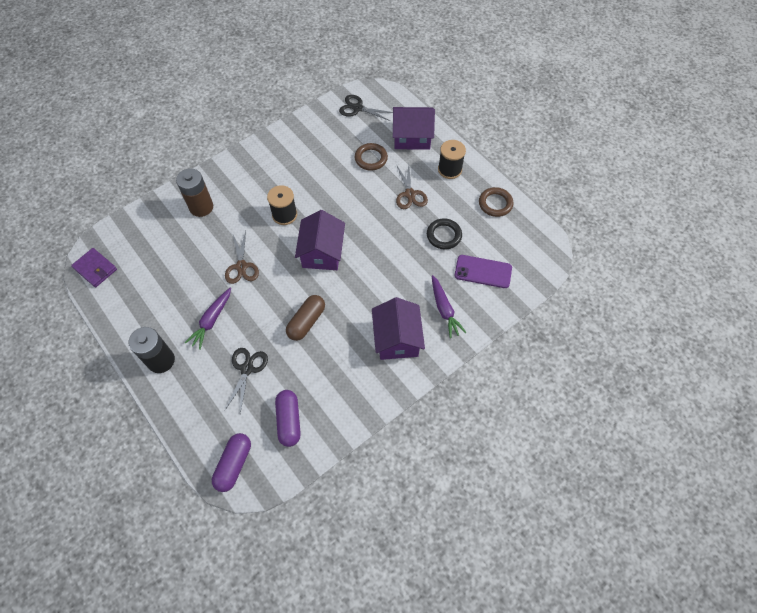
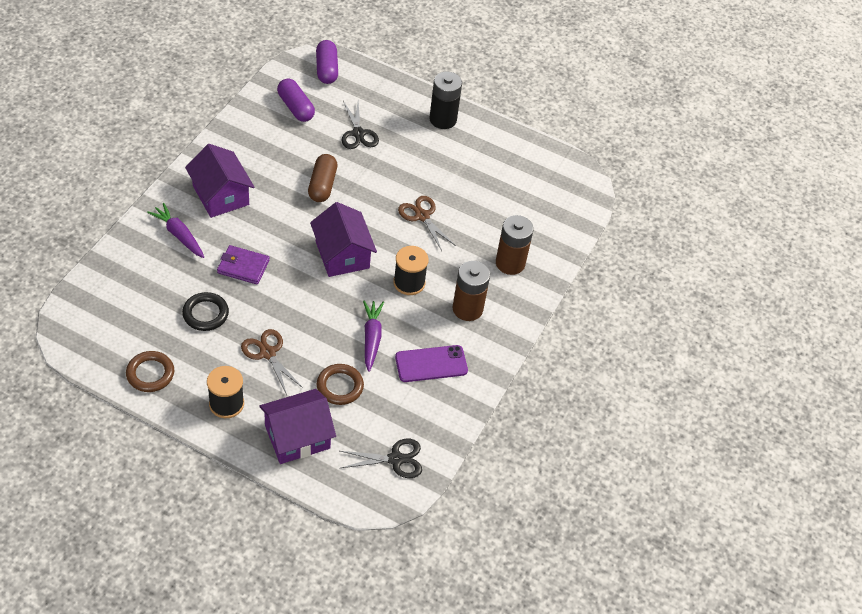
camera: 150 degrees right, 10 degrees down
purple wallet [71,248,117,287] -> purple wallet moved to [217,245,269,284]
purple carrot [185,288,231,350] -> purple carrot moved to [363,300,384,372]
purple phone [455,255,512,288] -> purple phone moved to [395,345,468,382]
none -> brown battery [453,261,490,321]

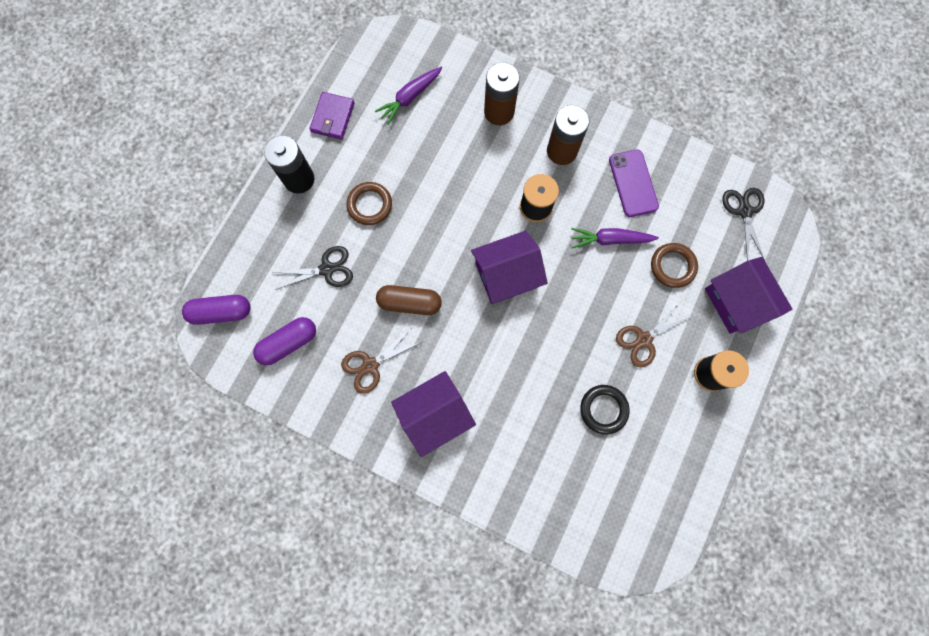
camera: 85 degrees left, 25 degrees up
brown ring [126,351,174,392] -> brown ring moved to [346,182,392,225]
purple carrot [147,203,204,258] -> purple carrot moved to [375,67,442,125]
purple wallet [217,245,269,284] -> purple wallet moved to [310,92,355,140]
brown scissors [398,196,456,251] -> brown scissors moved to [341,329,422,394]

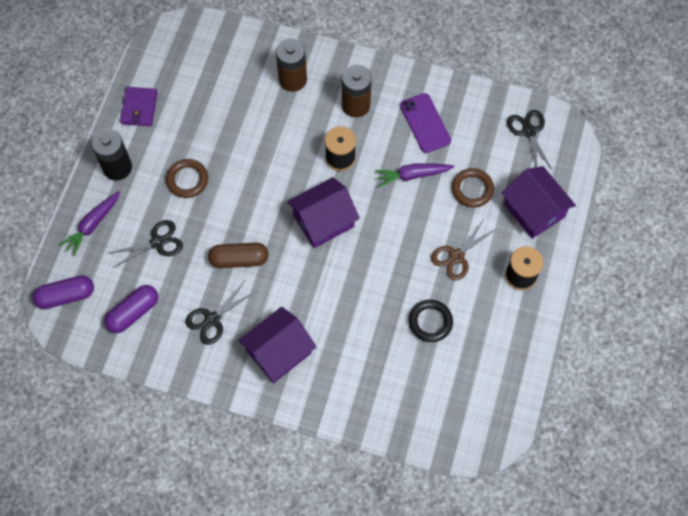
camera: 10 degrees left, 10 degrees down
brown scissors [341,329,422,394] -> black scissors [186,280,256,345]
purple carrot [375,67,442,125] -> purple carrot moved to [59,191,120,256]

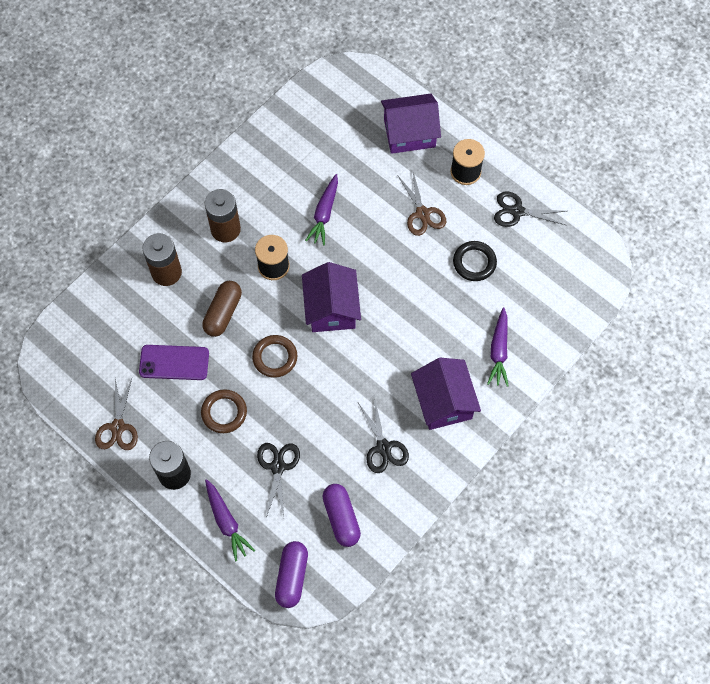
camera: 65 degrees left, 0 degrees up
purple wallet [120,87,158,126] -> brown scissors [95,378,138,450]
brown capsule [208,243,269,268] -> brown capsule moved to [202,281,242,337]
purple phone [400,93,451,153] -> purple phone moved to [139,345,209,380]
brown ring [452,168,494,208] -> brown ring moved to [252,335,297,378]
black scissors [507,110,553,171] -> black scissors moved to [494,191,566,227]
none -> purple carrot [487,307,509,386]

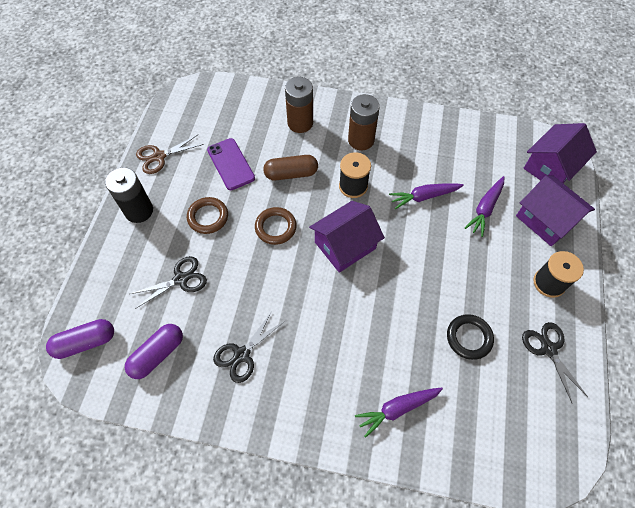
camera: 60 degrees right, 5 degrees down
purple carrot [205,479,255,561] -> purple carrot moved to [465,176,504,237]
brown scissors [398,172,446,236] -> none
purple house [411,358,481,430] -> purple house moved to [523,123,597,183]

